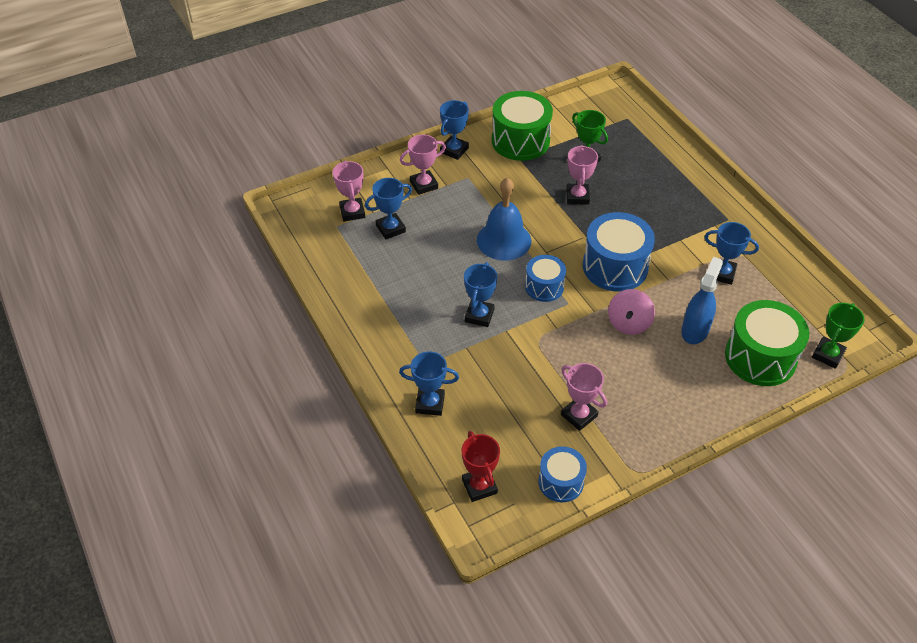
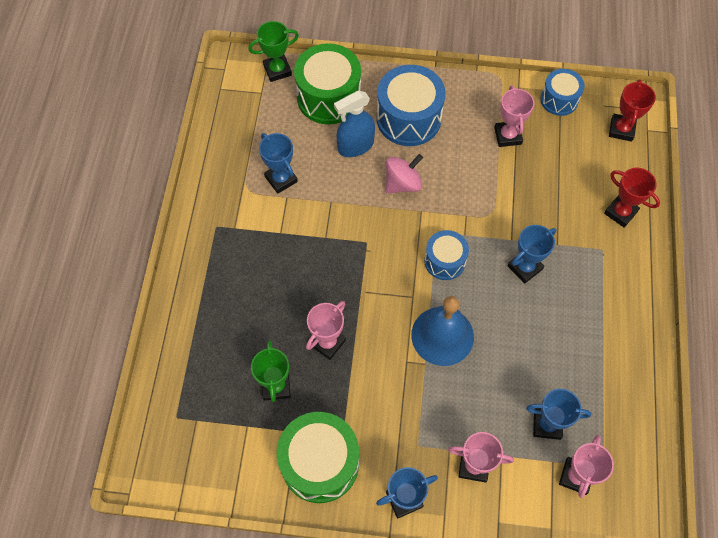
camera: 145 degrees left, 15 degrees up
blue trophy [399,351,459,416] -> red trophy [604,167,660,227]
blue drum [583,212,655,292] -> blue drum moved to [377,65,445,146]

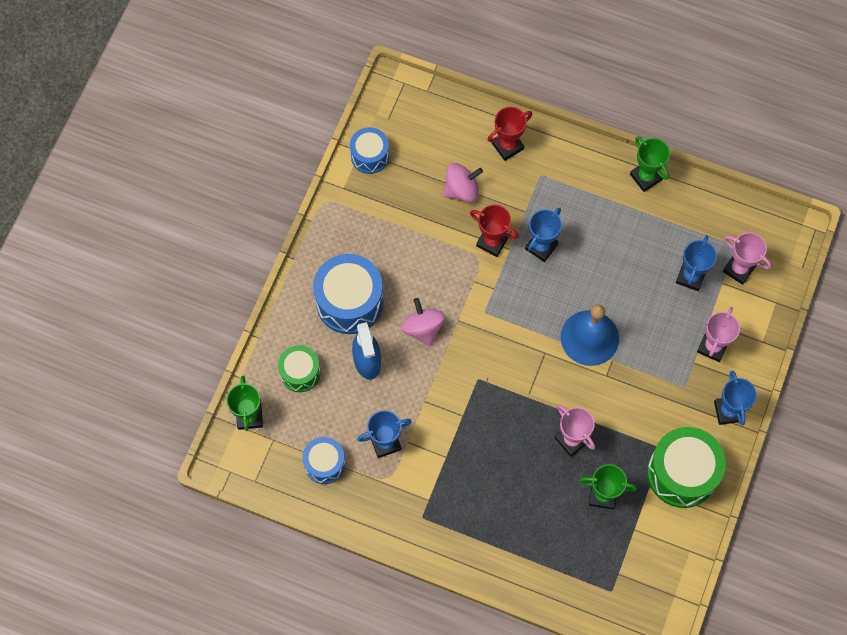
camera: 75 degrees left, 5 degrees up
green drum [294,43,361,125] -> green drum [278,345,321,392], size x0.59
blue drum [424,230,469,280] -> blue drum moved to [303,437,346,484]
pink trophy [494,86,535,147] -> none
blue trophy [508,225,556,284] -> blue trophy turned 60 degrees clockwise [525,208,562,262]
red trophy [609,80,656,142] -> red trophy moved to [470,204,519,257]
none -> pink spinning top [443,163,483,202]
none -> green trophy [630,136,670,192]

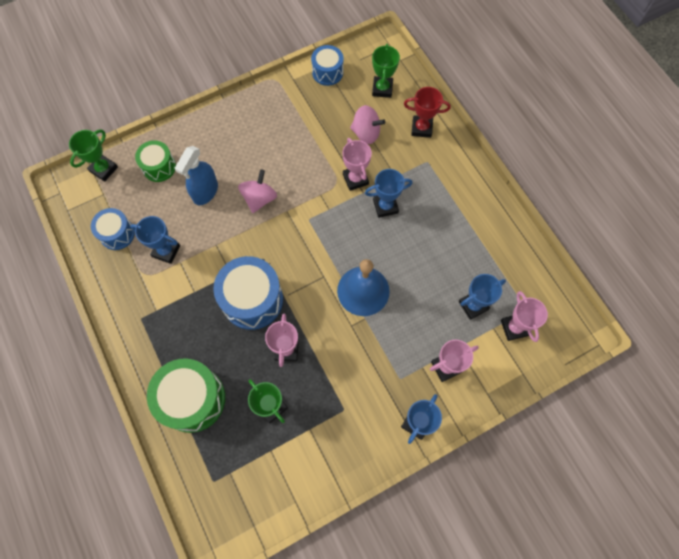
camera: 40 degrees right, 0 degrees up
blue drum [313,254,384,334] -> blue drum moved to [213,256,283,330]
red trophy [470,204,519,257] -> pink trophy [342,138,372,191]
green trophy [630,136,670,192] -> green trophy moved to [372,44,400,98]
green drum [647,427,726,508] -> green drum moved to [147,358,225,433]

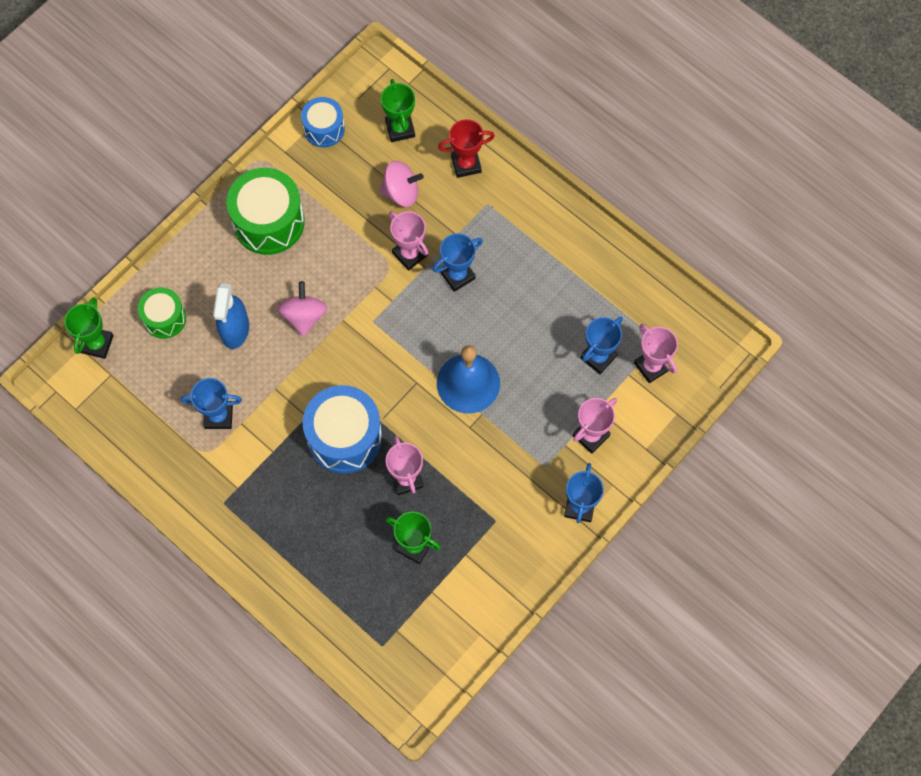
camera: 20 degrees left, 0 degrees up
blue drum [91,208,135,250] -> none
green drum [147,358,225,433] -> green drum moved to [226,168,305,255]

